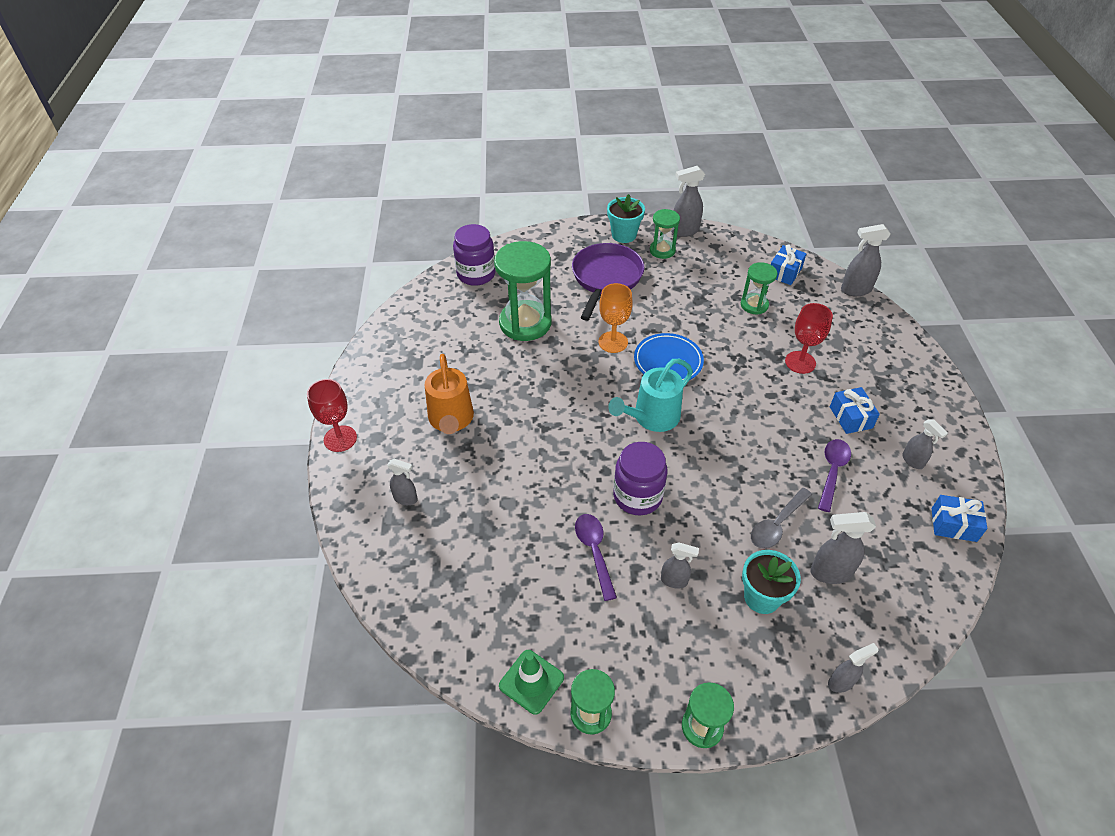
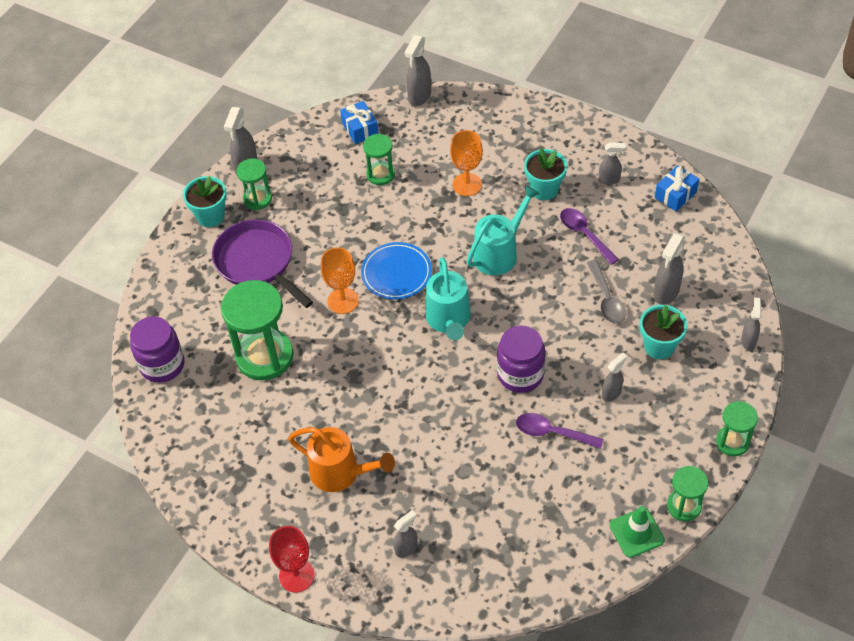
camera: 55 degrees left, 5 degrees up
red goblet [785,303,833,374] -> orange goblet [450,130,483,196]
blue gift [830,387,880,434] -> turquoise flower pot [524,148,567,200]
none -> turquoise watering can [467,185,540,275]

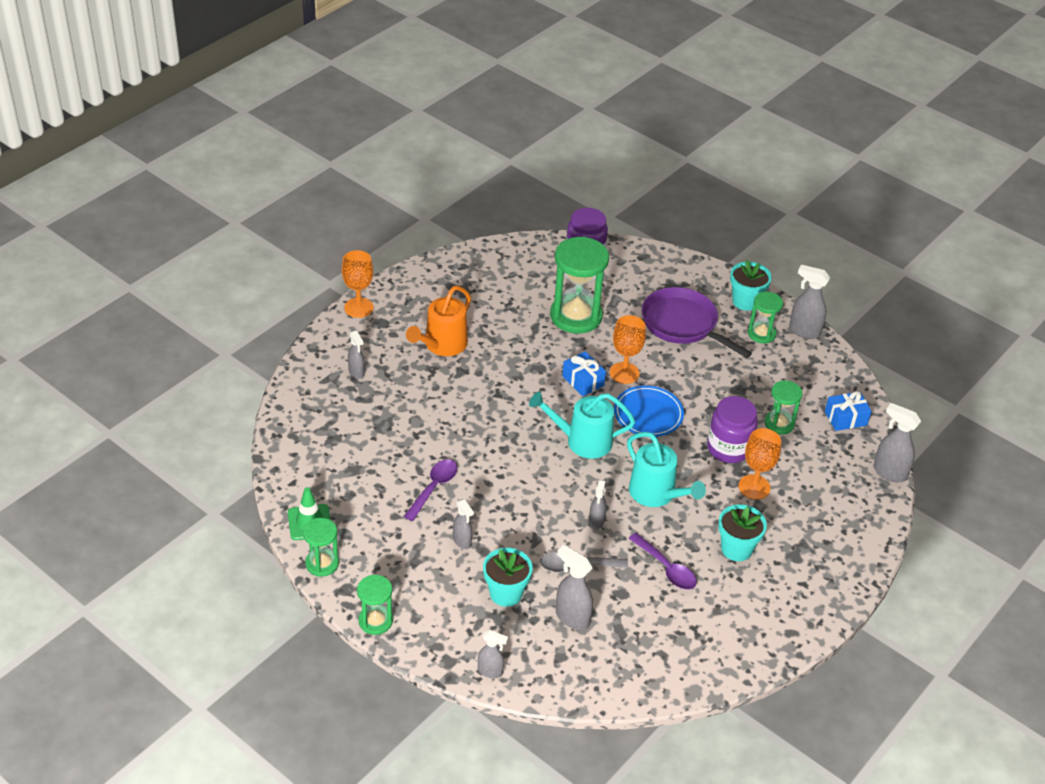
camera: 95 degrees right, 10 degrees down
purple pan [212,219,313,308] -> purple pan turned 105 degrees counterclockwise [642,287,752,358]
red goblet [269,526,315,593] -> orange goblet [342,250,373,318]
purple jar [497,325,545,393] -> purple jar moved to [707,396,758,463]
purple spoon [560,208,619,265] -> purple spoon turned 75 degrees clockwise [629,533,697,590]
grey spray bottle [598,142,626,185] -> grey spray bottle moved to [589,480,606,530]
blue gift [655,165,699,212] -> blue gift moved to [562,351,606,396]

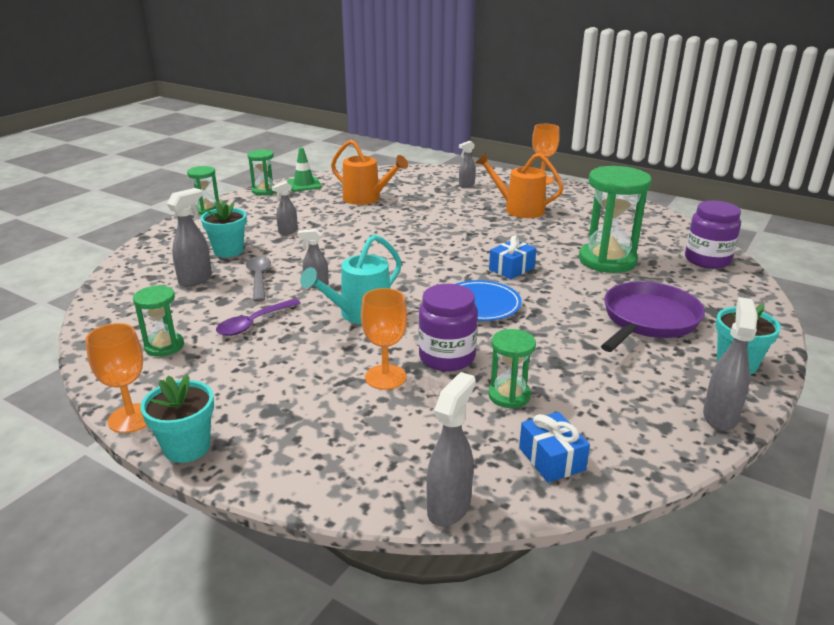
camera: 85 degrees right, 15 degrees down
purple spoon [404,459,458,521] -> none
grey spray bottle [478,630,508,678] -> none
turquoise watering can [529,392,635,458] -> none
orange goblet [610,315,646,384] -> orange goblet moved to [86,323,147,433]
turquoise flower pot [718,504,767,561] -> turquoise flower pot moved to [140,374,214,463]
green hourglass [748,292,783,343] -> green hourglass moved to [133,285,184,357]
none -> orange watering can [331,140,408,205]

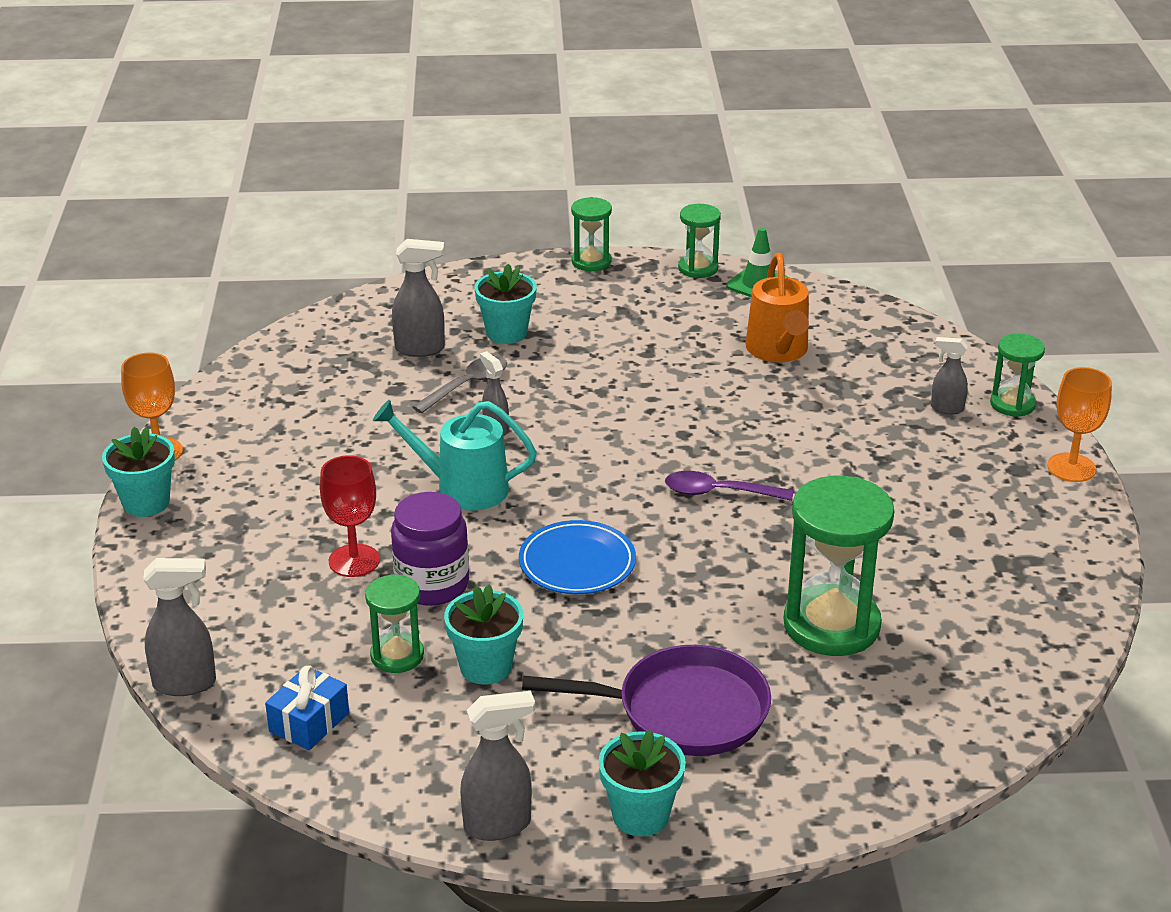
camera: 55 degrees right, 5 degrees up
green hourglass [133,285,184,357] -> green hourglass moved to [990,333,1045,417]
purple spoon [216,299,301,336] -> purple spoon moved to [665,471,793,501]
grey spray bottle [272,181,298,235] -> none
orange goblet [361,288,407,390] -> red goblet [320,455,380,577]
orange watering can [476,153,564,218] -> none
blue gift [489,235,536,279] -> none
purple jar [685,201,741,269] -> none
none -> turquoise flower pot [444,585,523,684]

